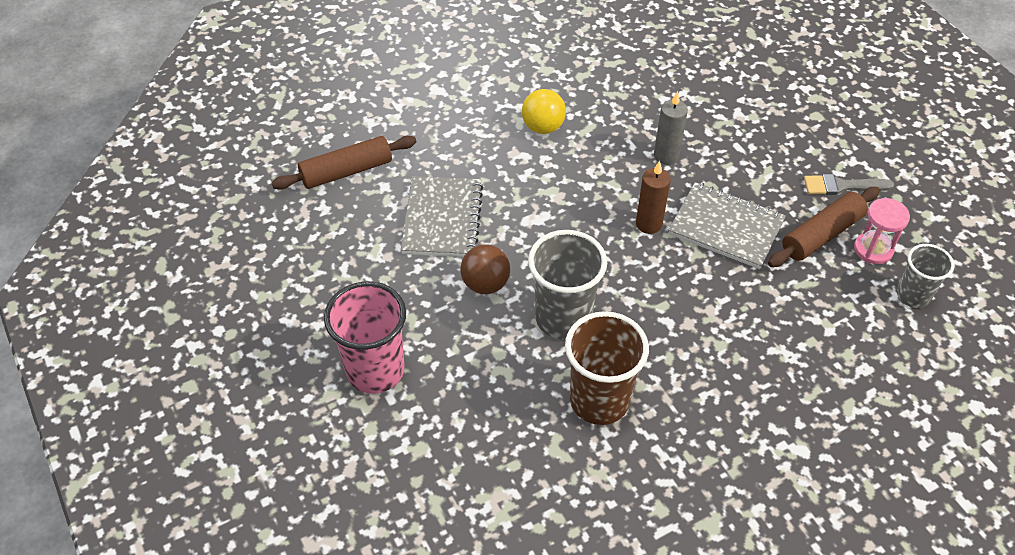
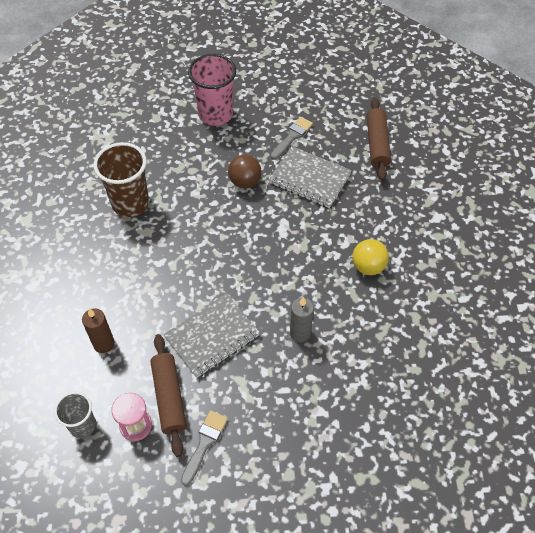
camera: 115 degrees right, 5 degrees up
grey cup [528,230,607,340] -> none
brown candle [636,161,671,234] -> brown candle moved to [82,308,115,353]
none -> grey brush [270,117,313,160]

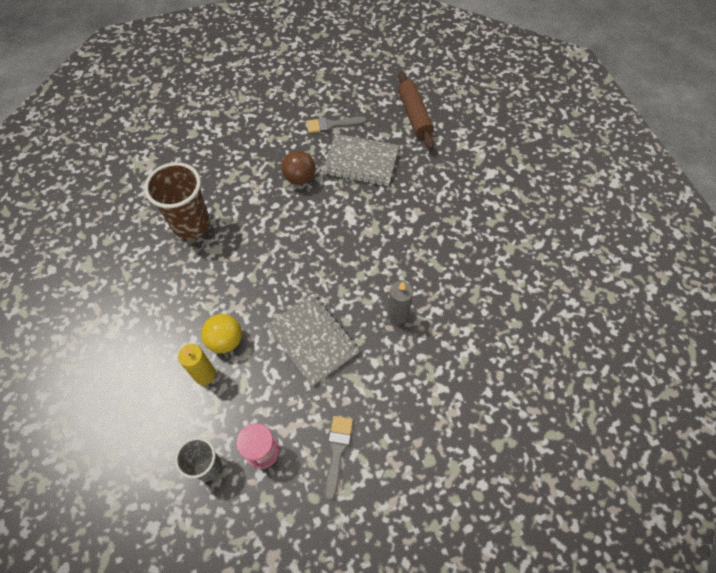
camera: 15 degrees left, 5 degrees up
brown candle [82,308,115,353] -> yellow candle [178,344,216,385]
brown rolling pin [150,334,186,457] -> none
grey notebook [163,293,260,378] -> grey notebook turned 75 degrees counterclockwise [266,294,360,386]
pink cup [188,54,236,126] -> none
grey brush [270,117,313,160] -> grey brush turned 120 degrees counterclockwise [306,117,367,133]
yellow ball [352,239,389,275] -> yellow ball moved to [201,314,242,353]

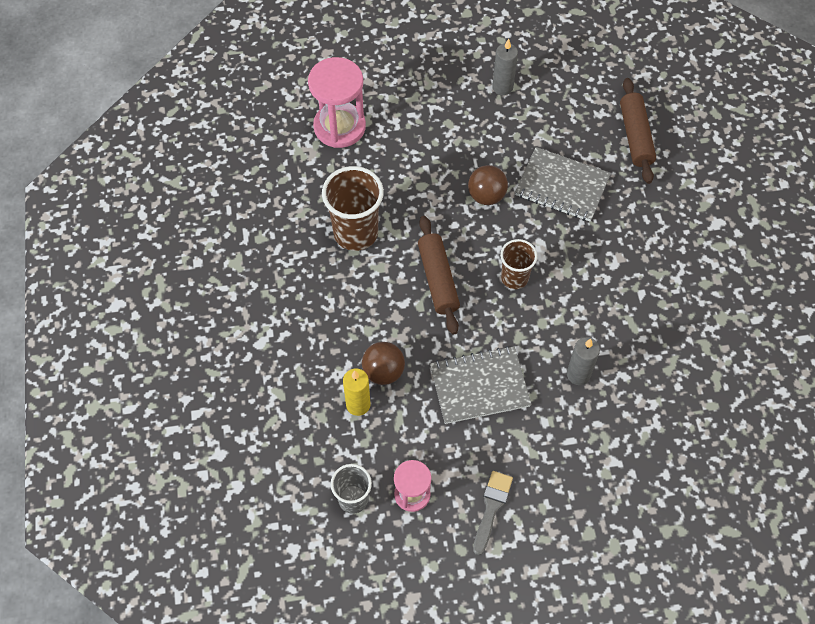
camera: 10 degrees right, 0 degrees up
yellow ball [201,314,242,353] -> brown ball [362,342,405,385]
grey notebook [266,294,360,386] -> grey notebook turned 75 degrees counterclockwise [430,346,532,424]
grey brush [306,117,367,133] -> none
none -> pink hourglass [308,57,366,148]
none -> brown rolling pin [418,216,460,335]
none -> grey candle [492,39,518,95]
none -> brown cup [500,239,538,289]

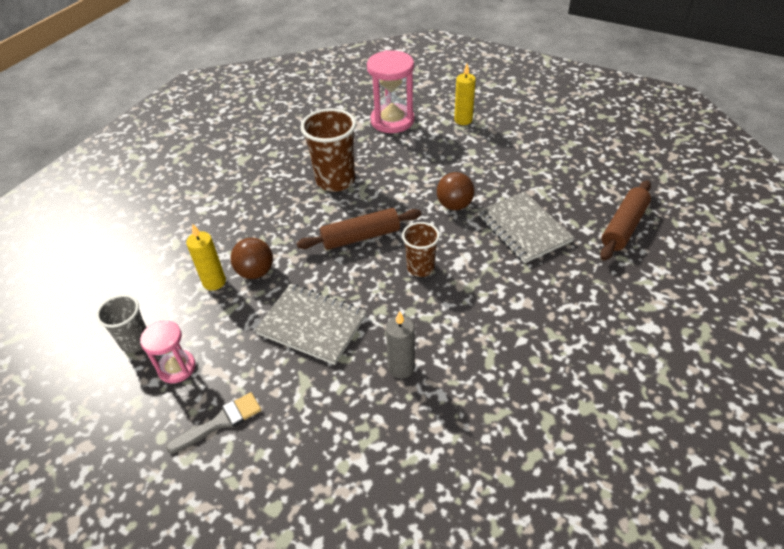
camera: 40 degrees right, 15 degrees down
brown rolling pin [418,216,460,335] -> brown rolling pin turned 45 degrees clockwise [296,208,421,250]
grey candle [492,39,518,95] -> none
none -> yellow candle [454,64,476,125]

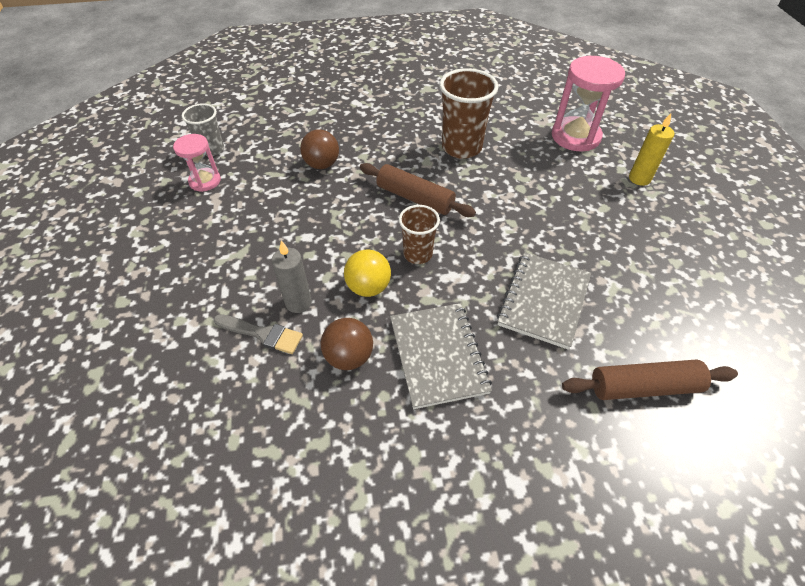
camera: 50 degrees right, 5 degrees up
grey brush [166,392,261,454] -> grey brush moved to [213,314,303,354]
yellow candle [186,224,226,291] -> none
grey notebook [255,284,367,365] -> grey notebook moved to [390,303,492,409]
brown ball [437,172,475,210] -> brown ball moved to [321,318,373,370]
none -> yellow ball [344,250,391,297]

